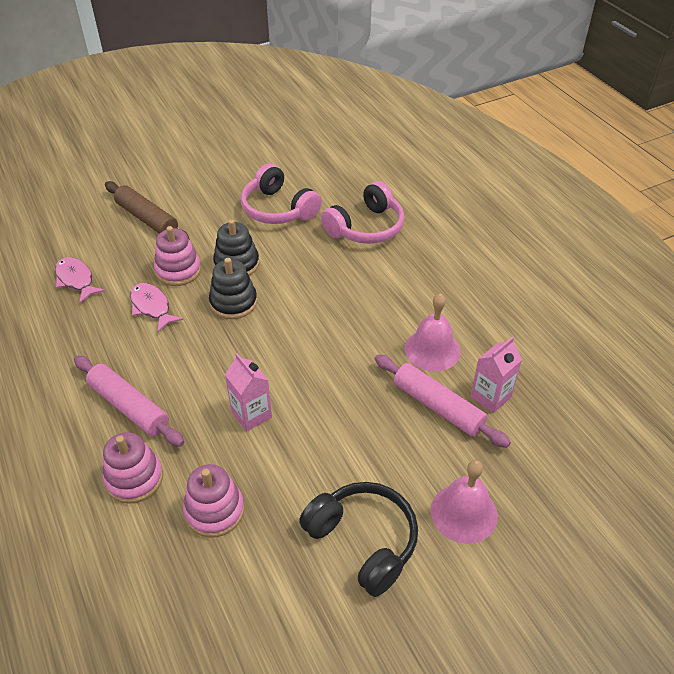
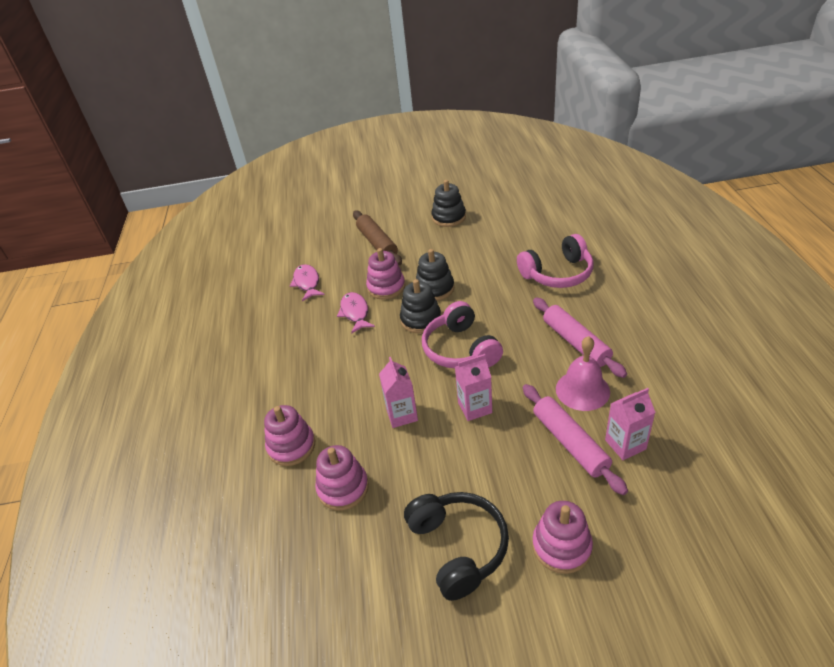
camera: 25 degrees right, 5 degrees down
pink rolling pin [74,356,184,447] -> pink rolling pin moved to [533,298,627,378]
pink headphones [241,164,322,224] -> pink headphones moved to [422,301,503,368]
pink bell [431,460,498,544] -> pink stacking toy [533,501,593,574]
none -> black stacking toy [431,180,466,227]
none -> pink carton [455,354,492,421]

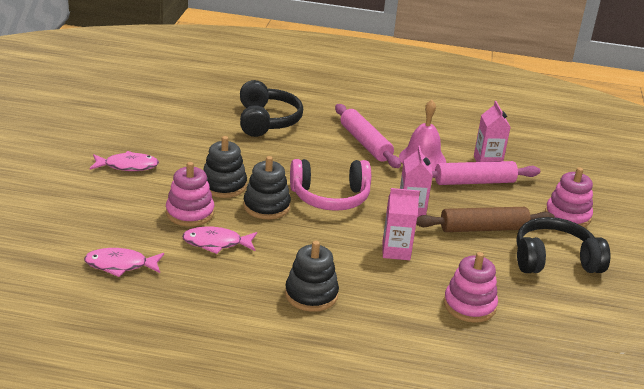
camera: 80 degrees left, 10 degrees down
pink stacking toy [264,405,315,466] -> none
brown rolling pin [353,211,402,265] -> brown rolling pin moved to [416,207,555,232]
black stacking toy [431,180,466,227] -> black stacking toy moved to [285,241,339,312]
pink headphones [517,234,594,288] -> black headphones [240,80,303,137]
pink rolling pin [533,298,627,378] -> pink rolling pin turned 75 degrees clockwise [335,104,401,168]
none -> pink fish [90,151,159,171]

